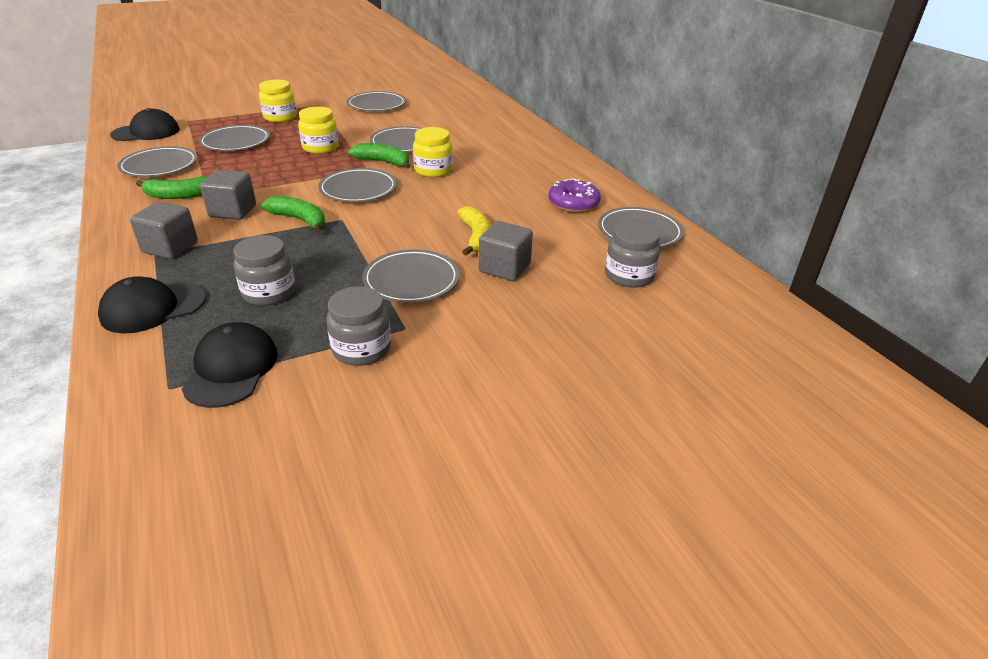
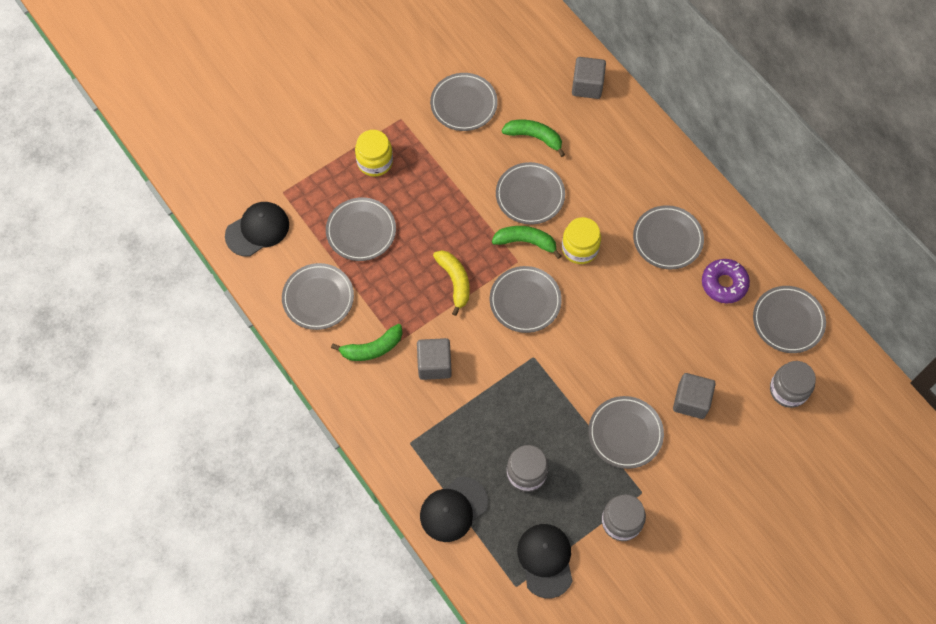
camera: 10 degrees left, 30 degrees up
grey cube [130,202,198,259] -> grey cube moved to [572,57,606,99]
green banana [262,196,325,233] -> green banana moved to [502,120,565,157]
yellow jar [298,106,339,154] -> none
yellow banana [457,206,491,256] -> yellow banana moved to [433,250,470,316]
none -> grey plate [633,205,704,269]

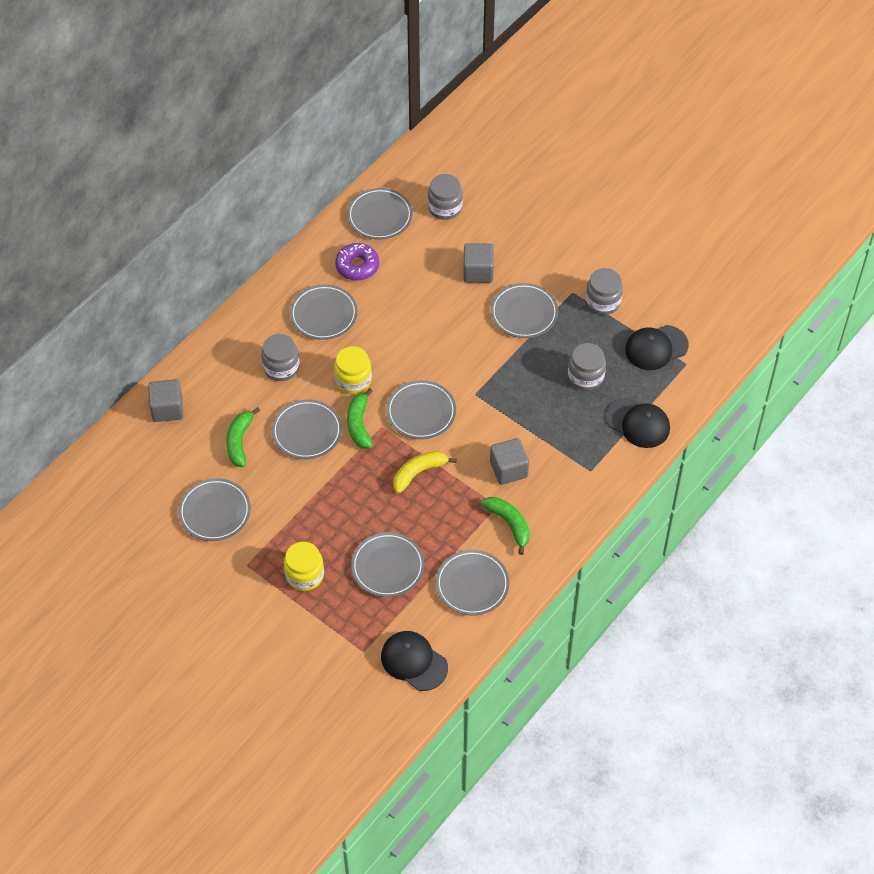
camera: 105 degrees left, 10 degrees down
none -> grey jar [261,334,299,381]

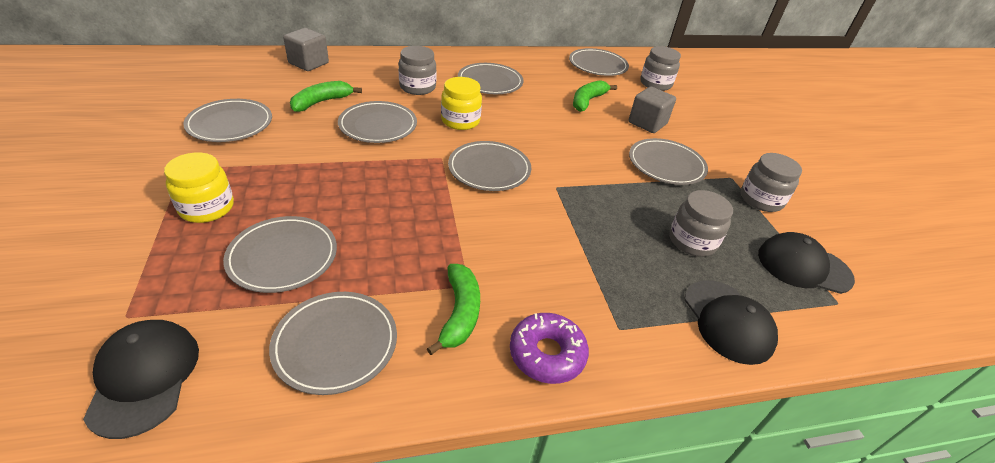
camera: 35 degrees right, 15 degrees down
purple donut [335,243,379,281] -> purple donut moved to [510,313,589,384]
green banana [347,388,373,449] -> green banana moved to [573,80,617,112]
yellow banana [393,451,457,494] -> none
grey cube [490,438,529,485] -> none

